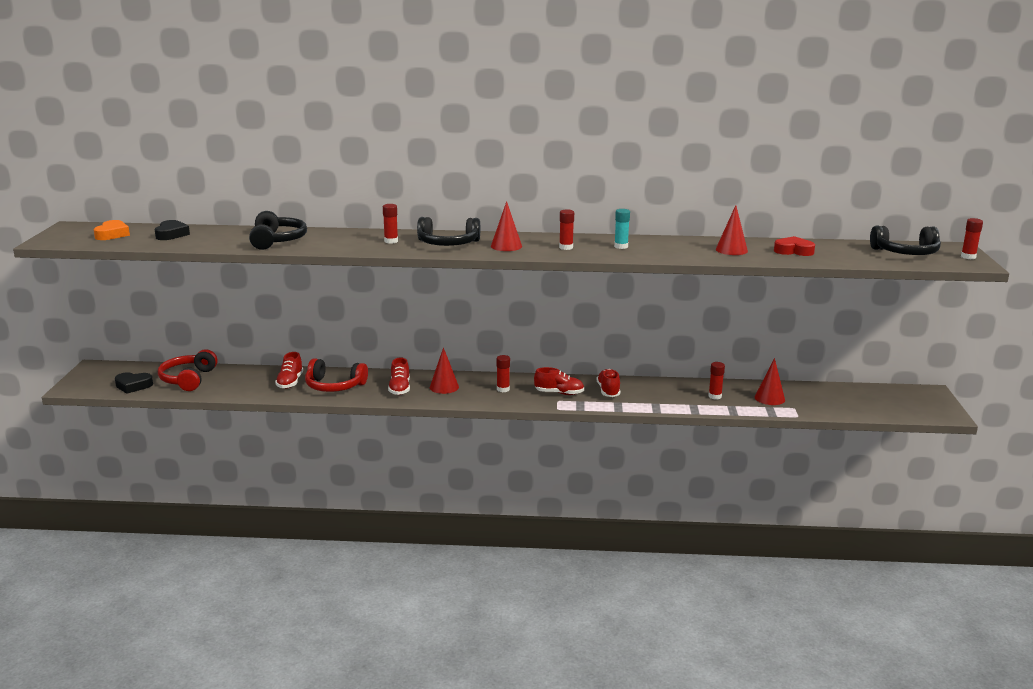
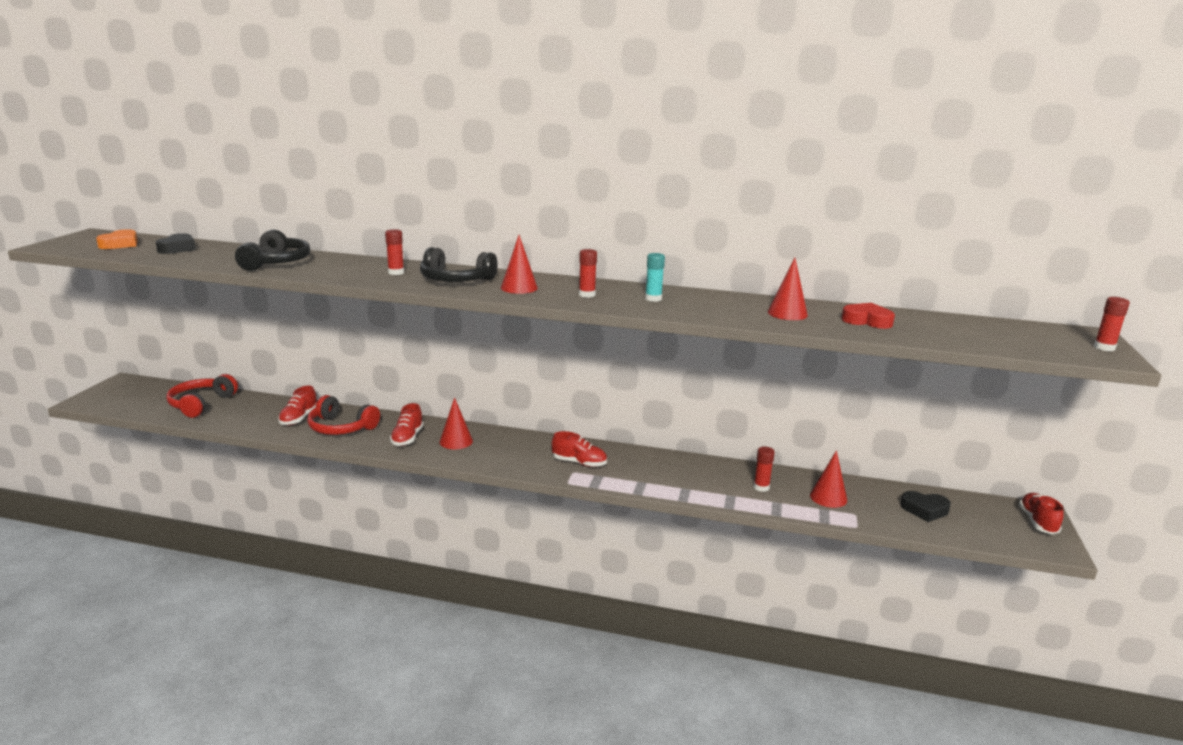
camera: 10 degrees right, 0 degrees up
black heart [115,372,153,394] -> black heart moved to [900,491,951,522]
red glue stick [497,355,510,392] -> none
red shoe [597,369,620,397] -> red shoe moved to [1019,493,1063,534]
black headphones [870,225,941,255] -> none

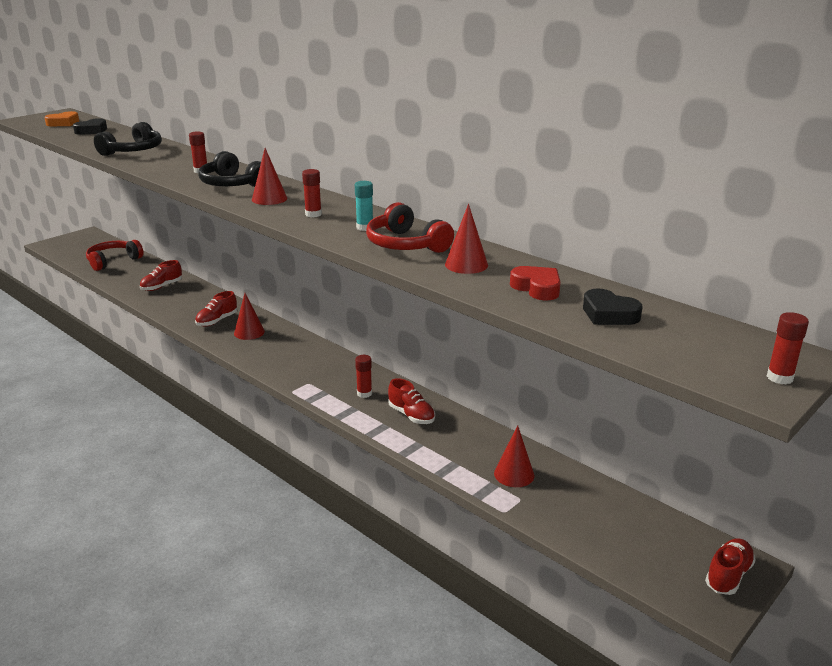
camera: 30 degrees right, 5 degrees up
red headphones [307,395,380,435] -> red headphones moved to [366,202,454,253]
red shoe [552,431,607,467] -> red shoe moved to [388,378,435,424]
red glue stick [754,447,775,492] -> red glue stick moved to [355,355,372,398]
black heart [900,491,951,522] -> black heart moved to [583,288,643,325]

